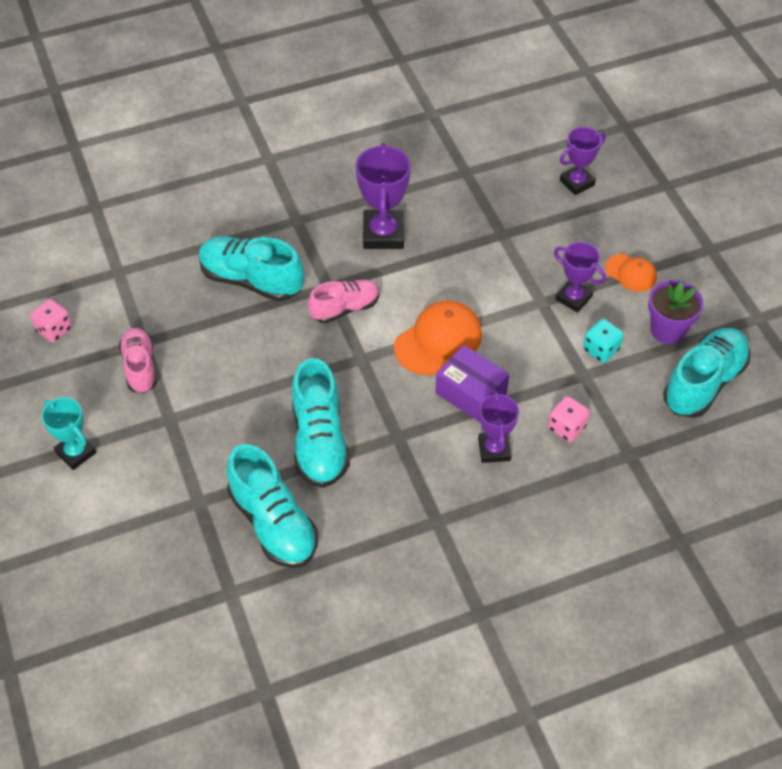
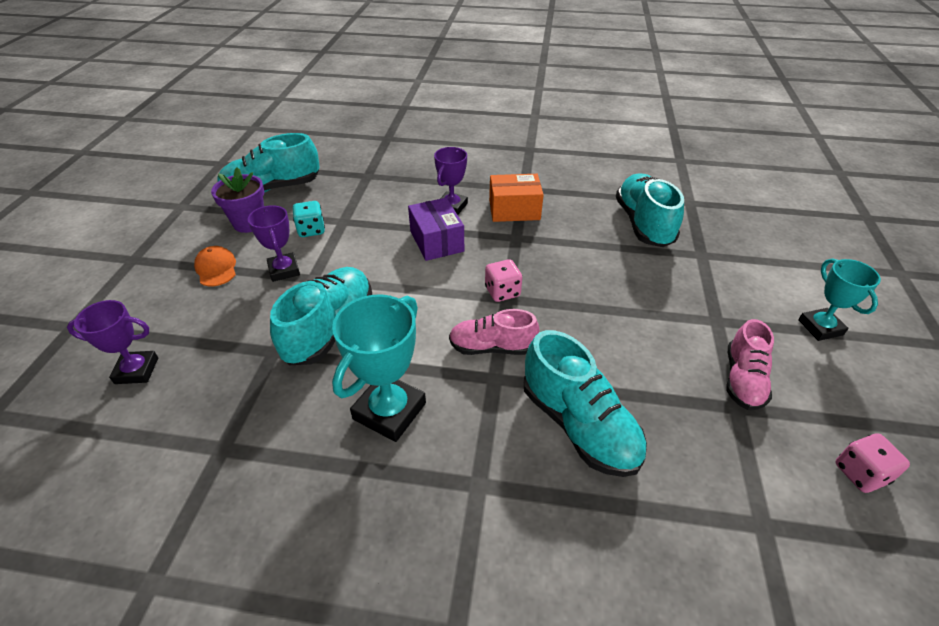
camera: 150 degrees left, 10 degrees down
turquoise shoe [292,358,350,488] -> turquoise shoe moved to [270,267,372,365]
purple trophy [355,143,411,249] -> turquoise trophy [332,294,426,442]
orange cap [394,301,482,375] -> none
pink dice [548,396,589,442] -> pink dice moved to [485,259,522,302]
none -> orange box [489,174,544,222]

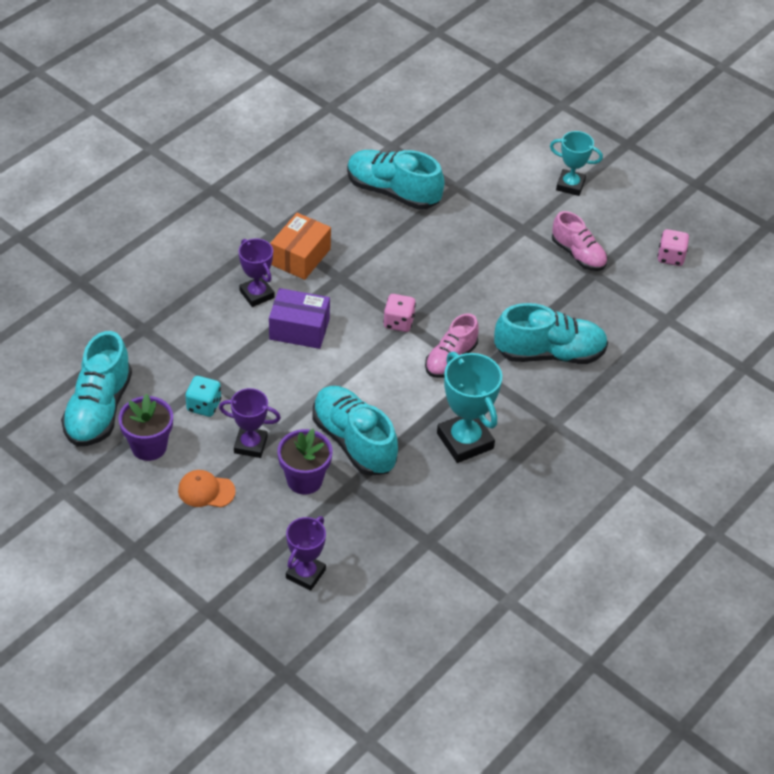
camera: 60 degrees left, 5 degrees up
none -> purple flower pot [277,429,333,495]

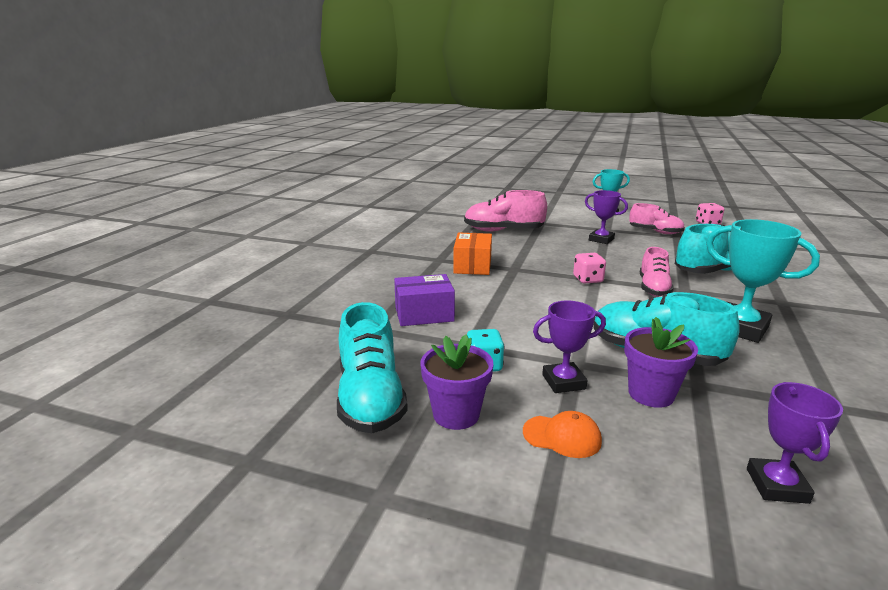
camera: 20 degrees left, 25 degrees down
orange cap [178,470,236,507] -> orange cap turned 150 degrees counterclockwise [523,411,602,458]
purple trophy [239,238,275,307] -> purple trophy moved to [585,190,628,244]
purple box [269,288,330,349] -> purple box moved to [394,274,455,326]
turquoise shoe [347,150,444,210] -> pink shoe [464,190,547,232]

